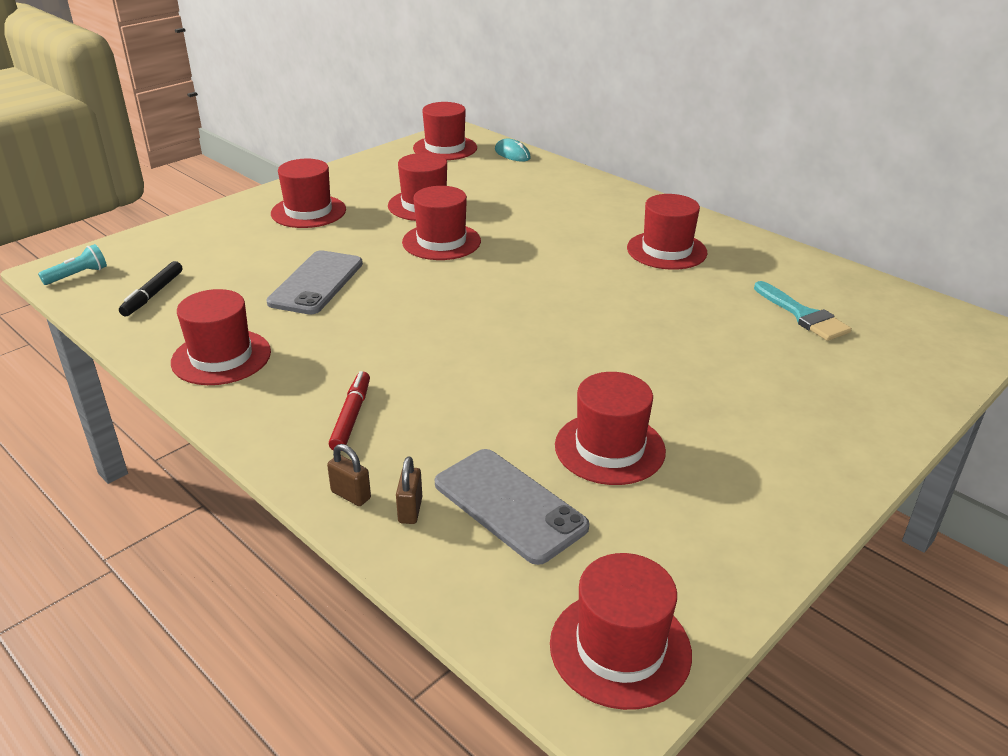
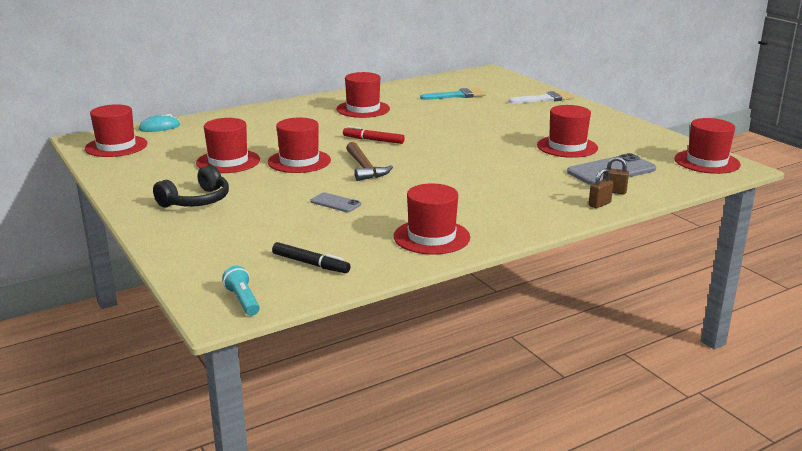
camera: 75 degrees left, 10 degrees down
grey phone [266,250,363,315] -> grey phone [310,192,361,212], size x0.52
red hat [271,159,346,228] -> black headphones [153,165,229,208]
red marker [329,371,370,452] -> red marker moved to [343,126,405,144]
none -> brown hammer [346,142,393,181]
none -> white brush [509,91,574,103]

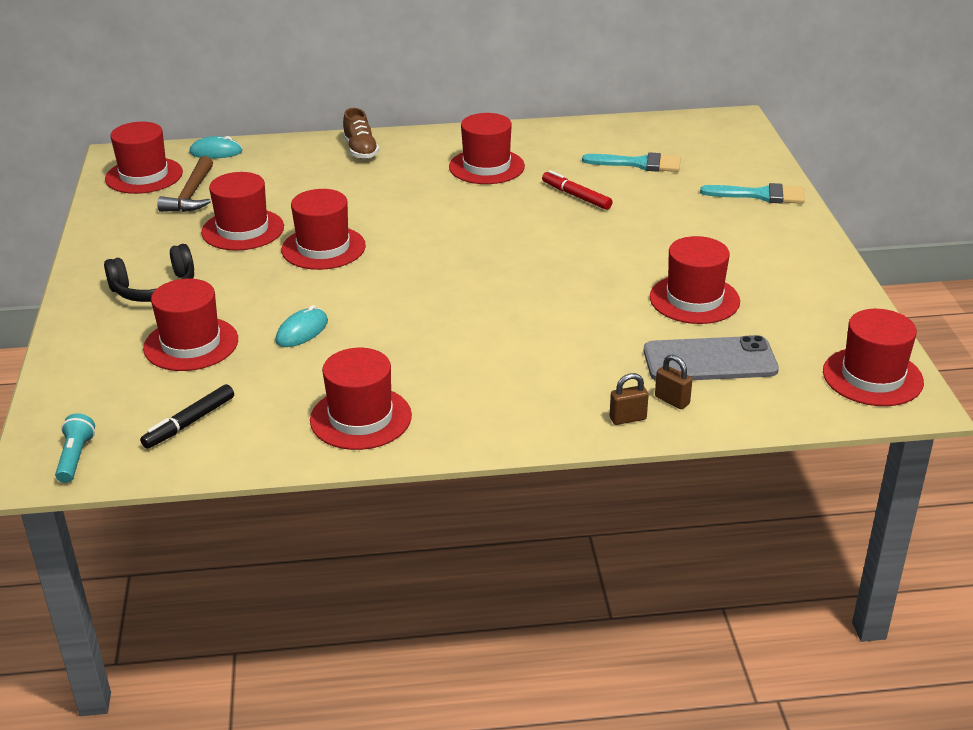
camera: 25 degrees right, 10 degrees up
black marker [272,242,350,273] -> black marker turned 75 degrees clockwise [140,384,234,449]
grey phone [310,192,361,212] -> turquoise mouse [275,305,328,347]
red marker [343,126,405,144] -> red marker moved to [542,170,612,210]
brown hammer [346,142,393,181] -> brown hammer moved to [157,156,213,212]
white brush [509,91,574,103] -> turquoise brush [700,183,805,204]
none -> red hat [143,279,238,371]
none -> brown shoe [343,108,379,159]

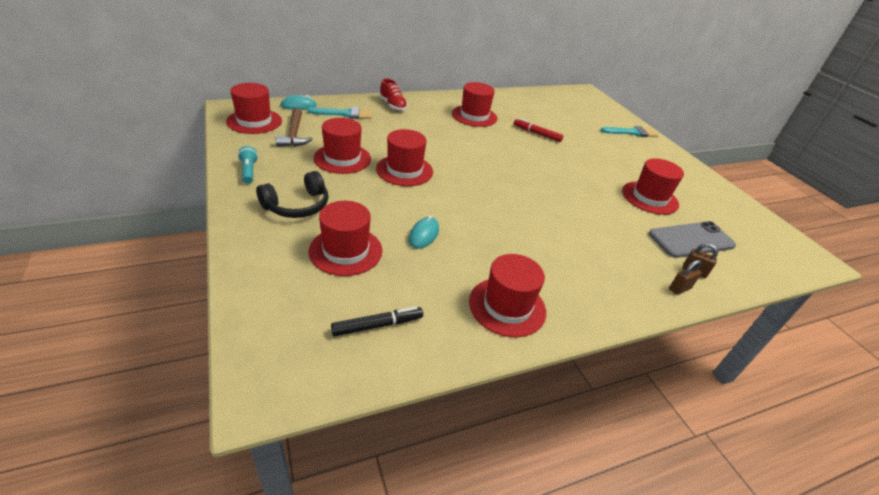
camera: 20 degrees left, 5 degrees up
turquoise flashlight [55,413,95,483] -> turquoise flashlight moved to [238,146,258,184]
black marker [140,384,234,449] -> black marker turned 135 degrees counterclockwise [331,306,423,336]
brown shoe [343,108,379,159] -> red shoe [379,78,408,111]
turquoise brush [582,152,681,172] -> turquoise brush moved to [308,107,372,119]
red hat [823,309,924,406] -> none

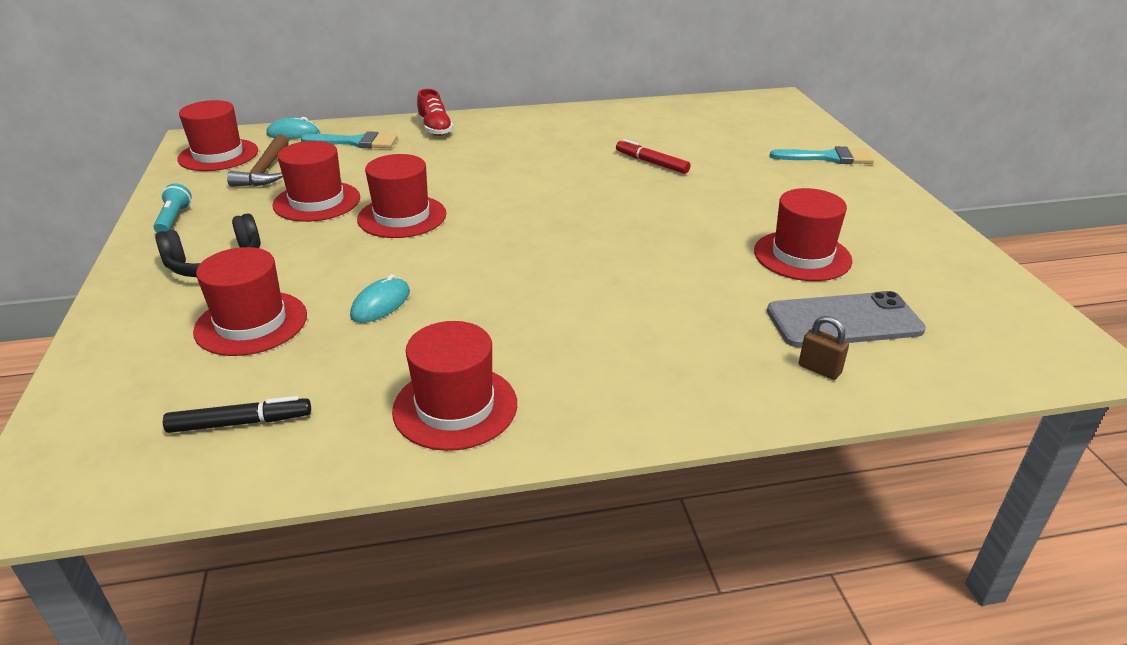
camera: 15 degrees right, 5 degrees down
red hat [452,82,497,127] -> none
brown padlock [669,260,702,295] -> none

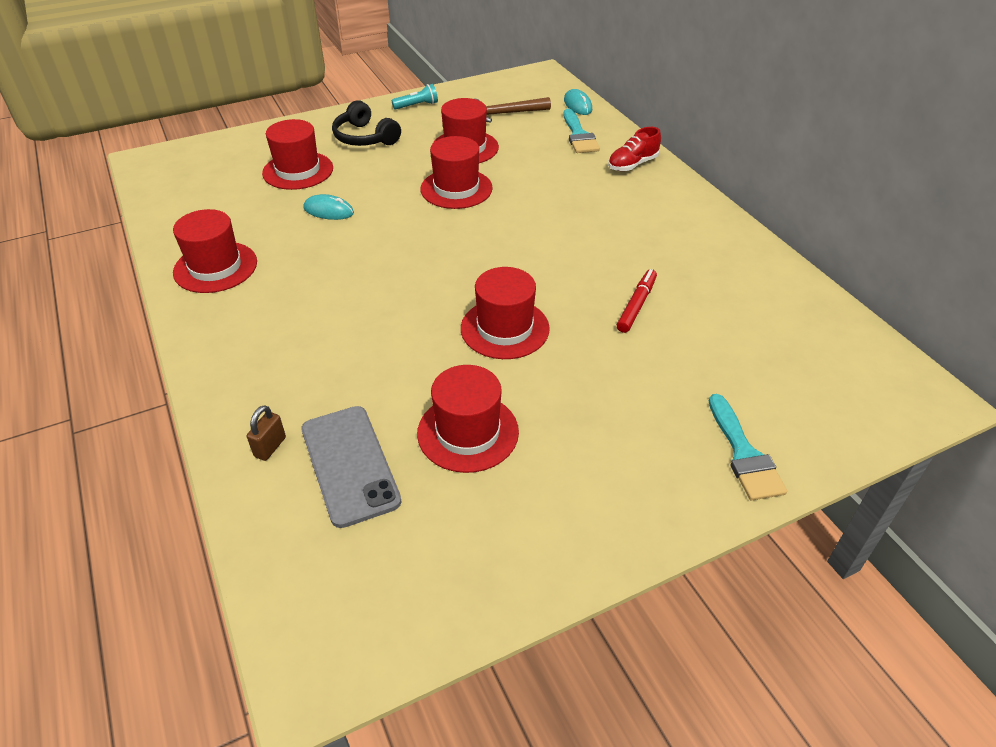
camera: 75 degrees right, 10 degrees up
black marker [163,396,311,433] -> none
red hat [177,100,258,171] -> red hat moved to [461,267,550,359]

